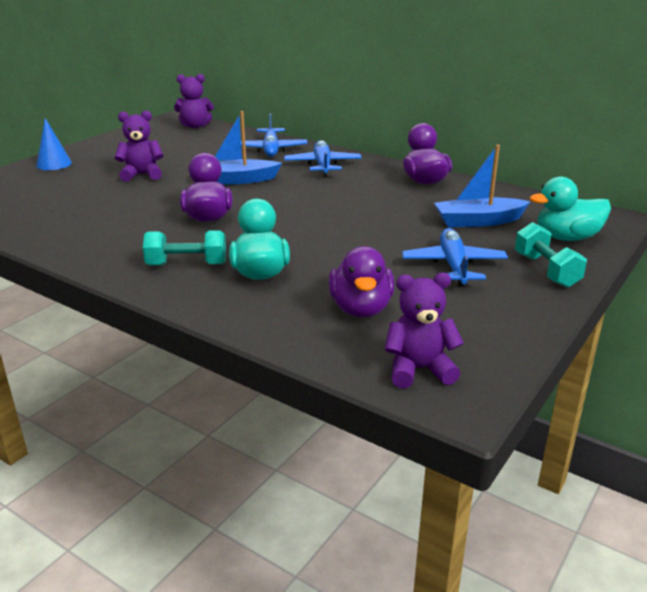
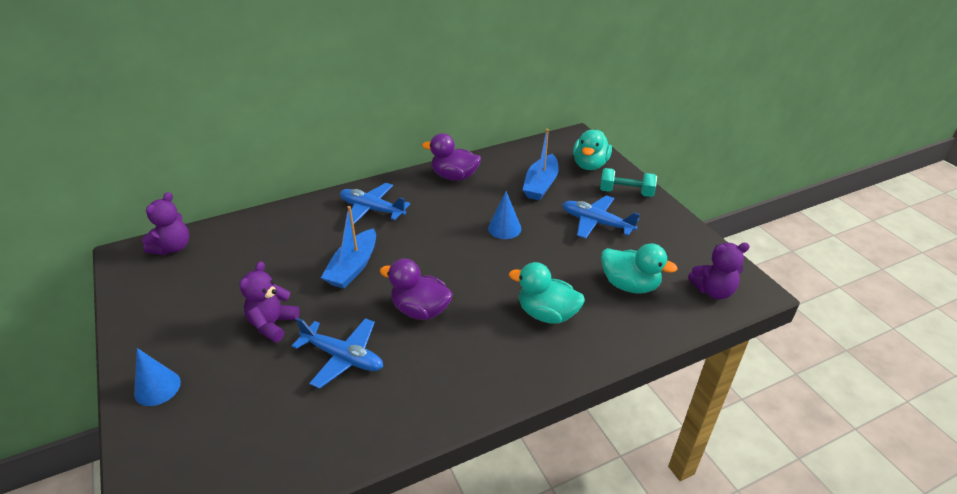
camera: 60 degrees left, 10 degrees up
turquoise dumbbell [143,230,226,266] -> none
blue plane [241,113,308,157] -> blue plane moved to [292,318,383,389]
purple duck [329,246,394,318] -> turquoise duck [601,243,678,294]
purple teddy bear [384,273,464,388] -> purple teddy bear turned 120 degrees counterclockwise [688,243,750,299]
none -> blue cone [488,191,521,239]

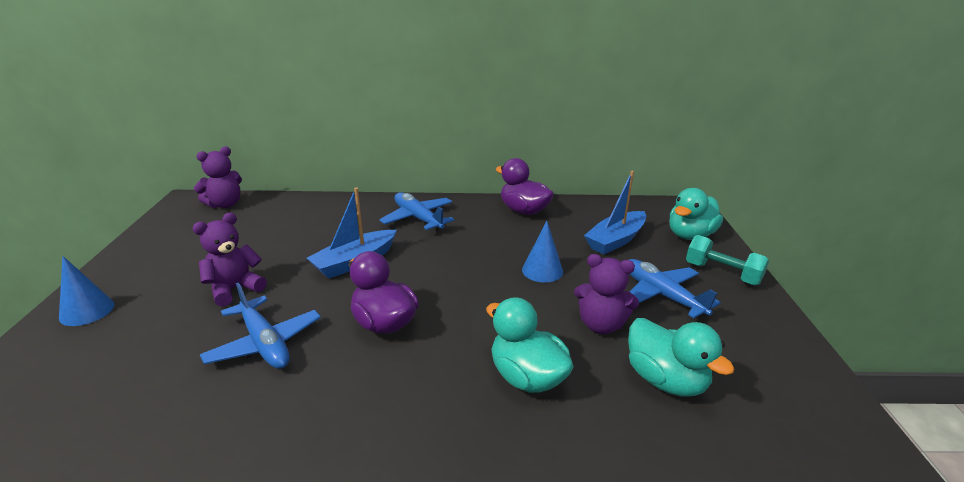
camera: 25 degrees right, 10 degrees down
purple teddy bear [688,243,750,299] -> purple teddy bear moved to [574,254,639,334]

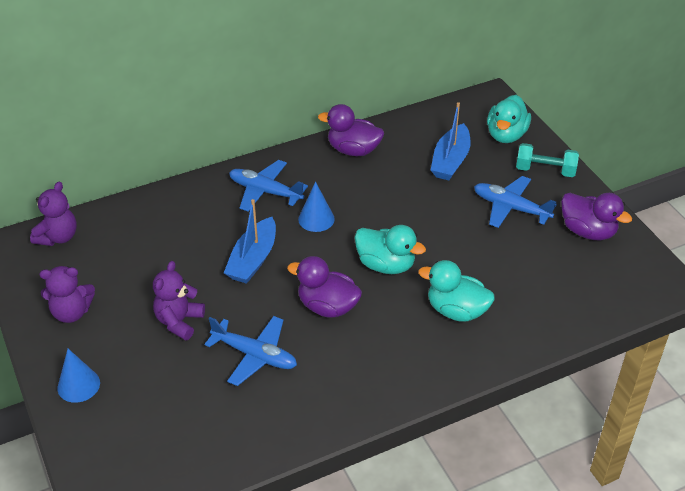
camera: 25 degrees left, 15 degrees up
blue cone [522,221,563,283] -> blue cone moved to [298,182,335,232]
purple teddy bear [574,254,639,334] -> purple teddy bear moved to [39,266,95,323]
turquoise duck [628,318,735,396] -> turquoise duck moved to [355,225,426,274]
none -> purple duck [561,193,632,240]

